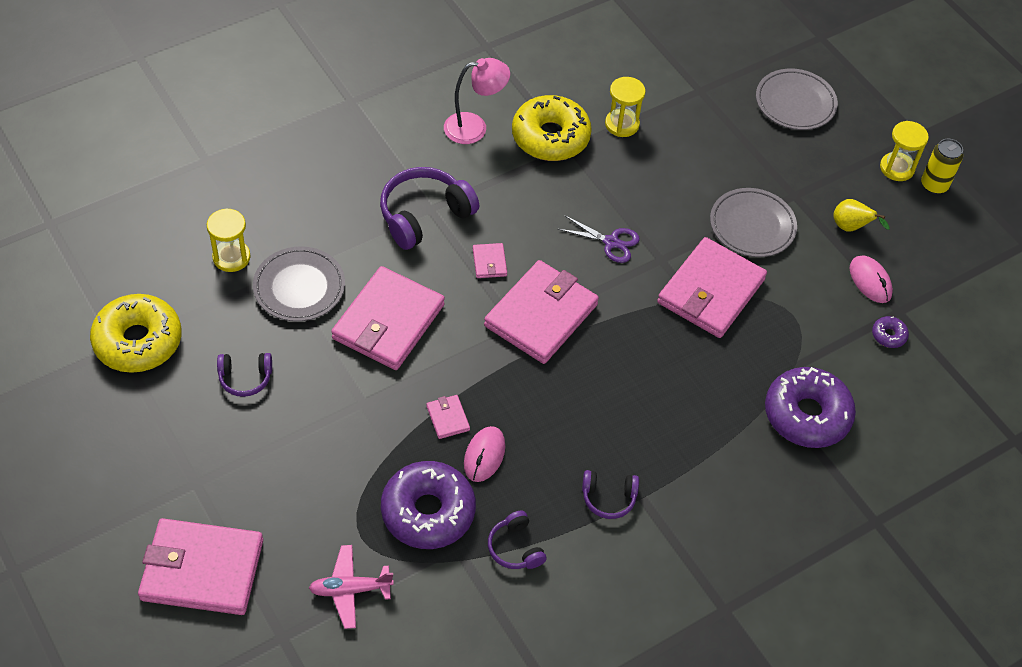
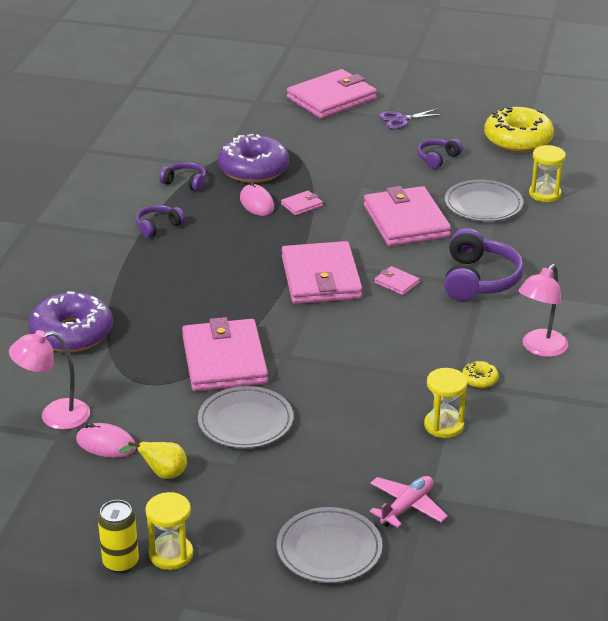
camera: 140 degrees right, 20 degrees down
pink plane [309,545,394,629] -> pink plane moved to [370,476,448,528]
pink wallet [426,395,470,439] -> pink wallet turned 60 degrees counterclockwise [281,191,323,216]
yellow donut [512,95,592,161] -> yellow donut [462,361,499,388], size x0.42
purple scissors [558,216,640,263] -> purple scissors moved to [379,108,445,130]
purple donut [872,316,909,348] -> pink lamp [9,330,90,430]

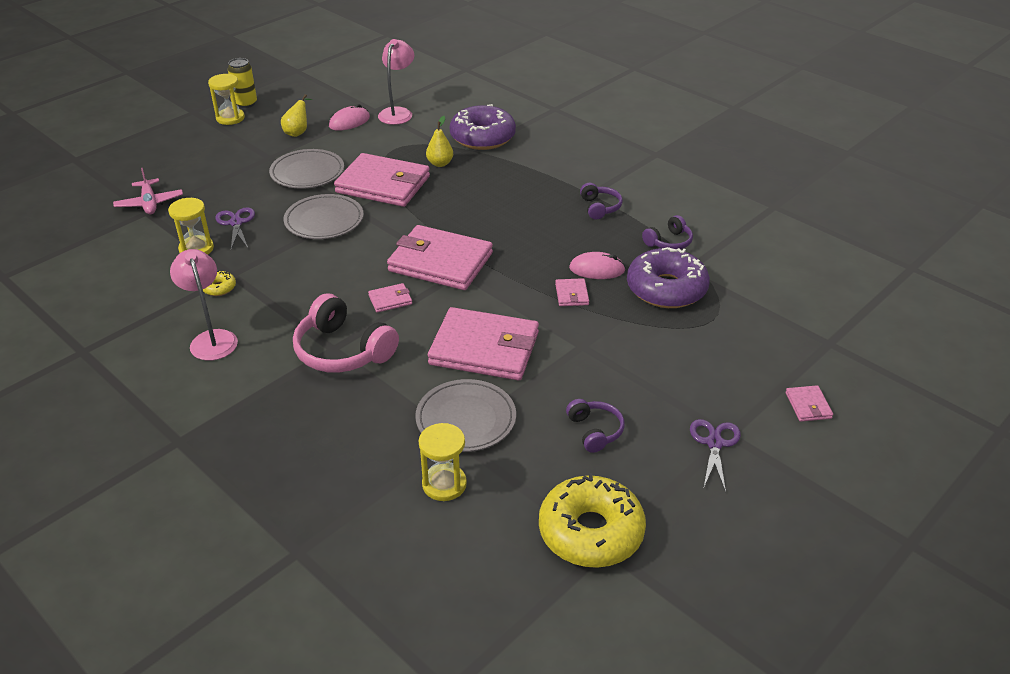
camera: 120 degrees right, 5 degrees up
grey plate [277,507,383,583] -> grey plate moved to [283,194,364,239]
pink wallet [287,69,377,119] -> pink wallet [786,385,833,422], size x0.42
purple headphones [444,228,524,301] -> pink headphones [293,293,399,373]
none -> purple scissors [215,207,255,249]
none -> yellow pear [426,116,453,167]

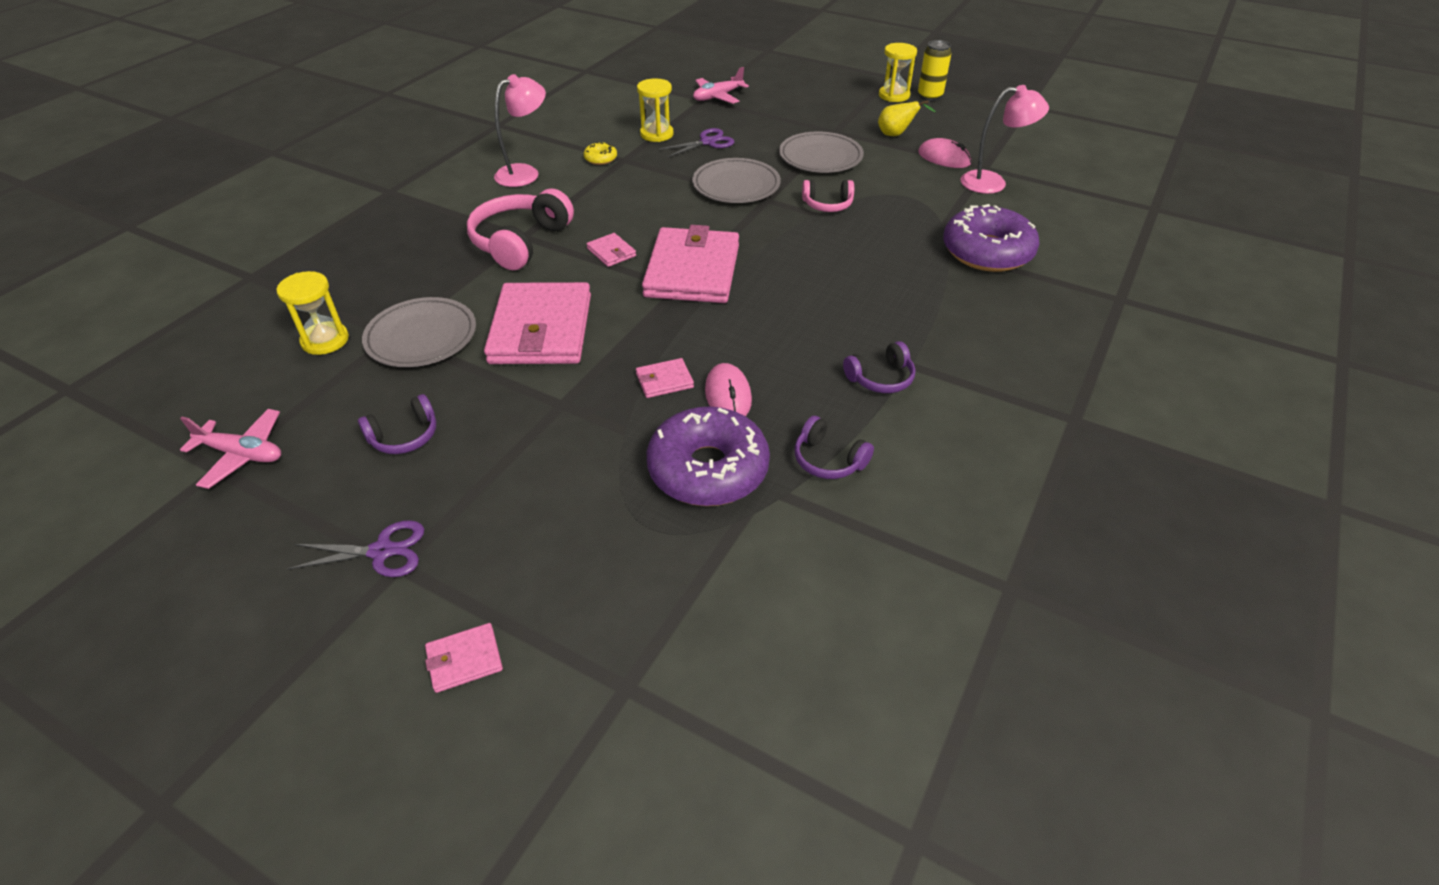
camera: 75 degrees right, 5 degrees up
pink wallet [334,153,430,207] -> pink headphones [802,180,854,212]
yellow pear [426,116,453,167] -> none
yellow donut [539,473,646,568] -> pink plane [180,409,281,489]

